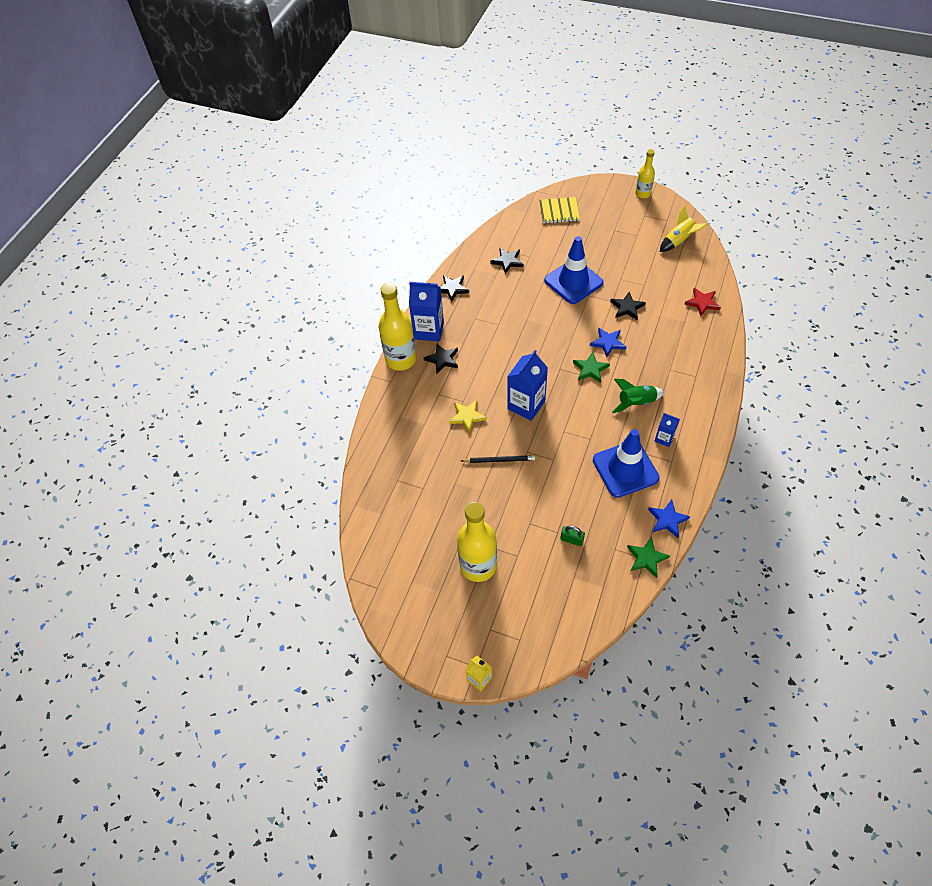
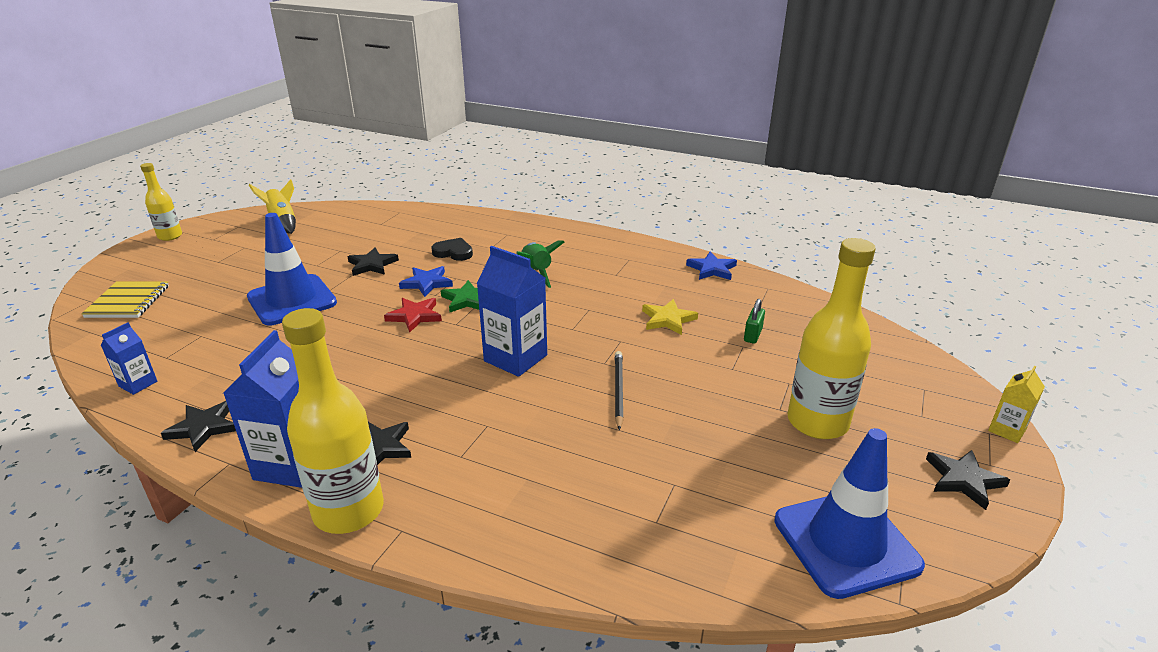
camera: 90 degrees left, 25 degrees down
yellow star [449,400,487,433] -> yellow star moved to [642,299,698,335]
black star [490,248,524,274] -> black star moved to [926,450,1010,510]
blue traffic cone [593,429,660,498] -> blue traffic cone moved to [774,428,925,599]
green star [627,537,670,578] -> none
blue carton [654,413,680,447] -> blue carton moved to [101,322,157,395]
red star [684,288,721,316] -> red star moved to [384,298,442,333]
none -> black heart [431,238,473,261]

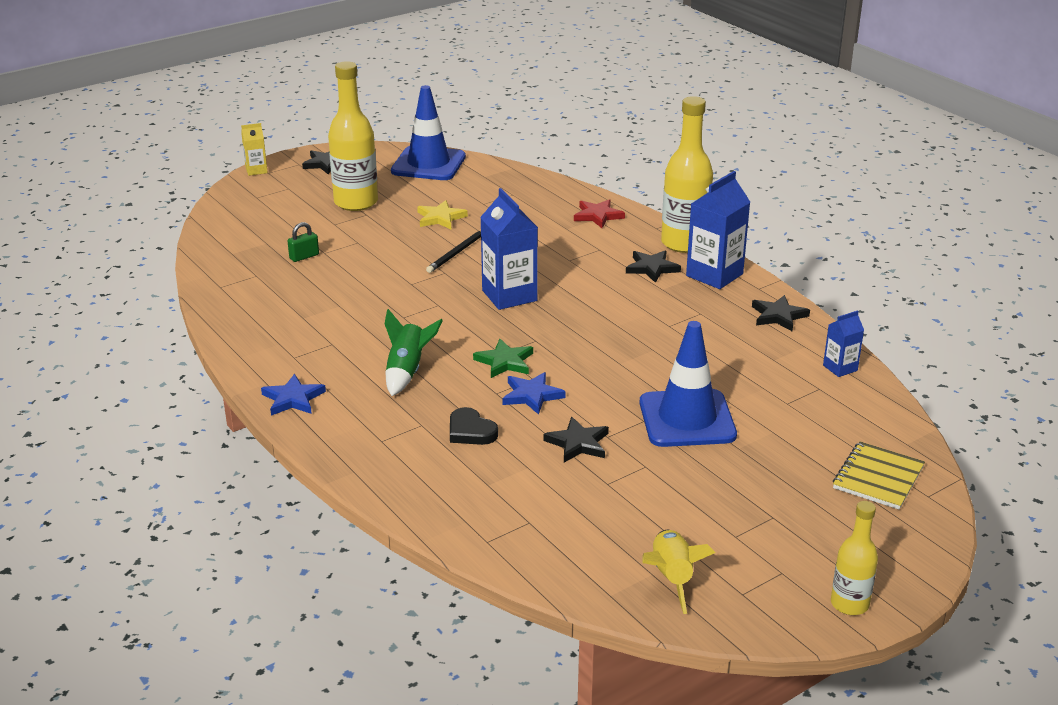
camera: 150 degrees left, 0 degrees up
red star [384,298,442,333] -> red star moved to [574,199,625,228]
yellow star [642,299,698,335] -> yellow star moved to [417,200,468,229]
blue star [686,252,737,280] -> blue star moved to [261,374,326,416]

